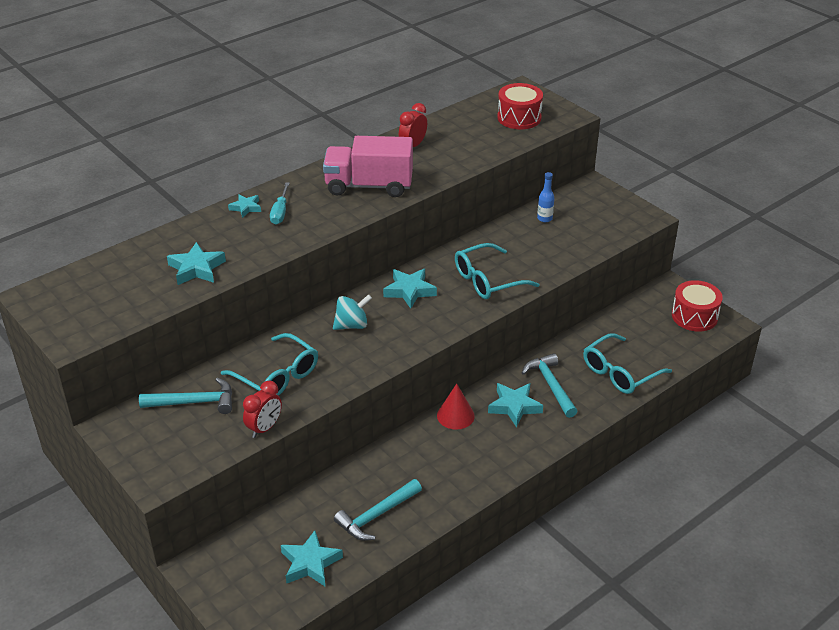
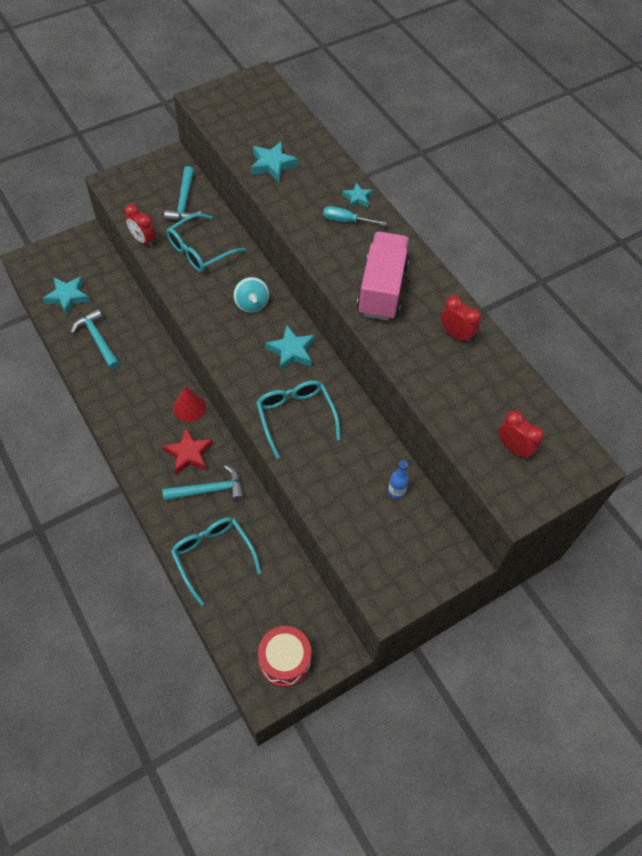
camera: 95 degrees right, 20 degrees up
turquoise star [488,383,543,427] -> red star [162,428,213,475]
red drum [497,83,543,129] -> red clock [498,410,544,459]

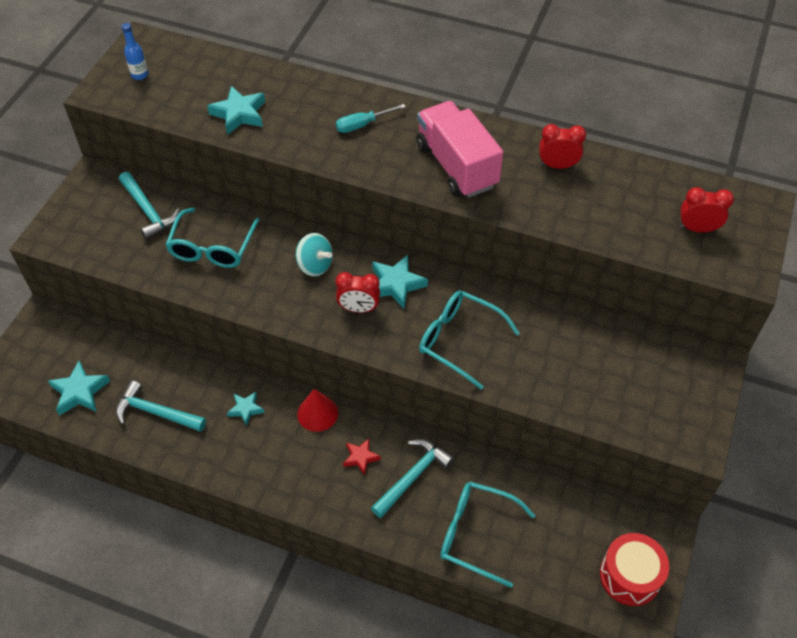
camera: 35 degrees left, 5 degrees down
red clock [125,204,156,247] -> red clock moved to [336,272,380,313]
red star [162,428,213,475] -> red star [343,439,381,475], size x0.62
turquoise star [342,182,373,208] -> turquoise star moved to [227,392,265,426]
blue bottle [388,460,409,499] -> blue bottle moved to [121,23,148,80]

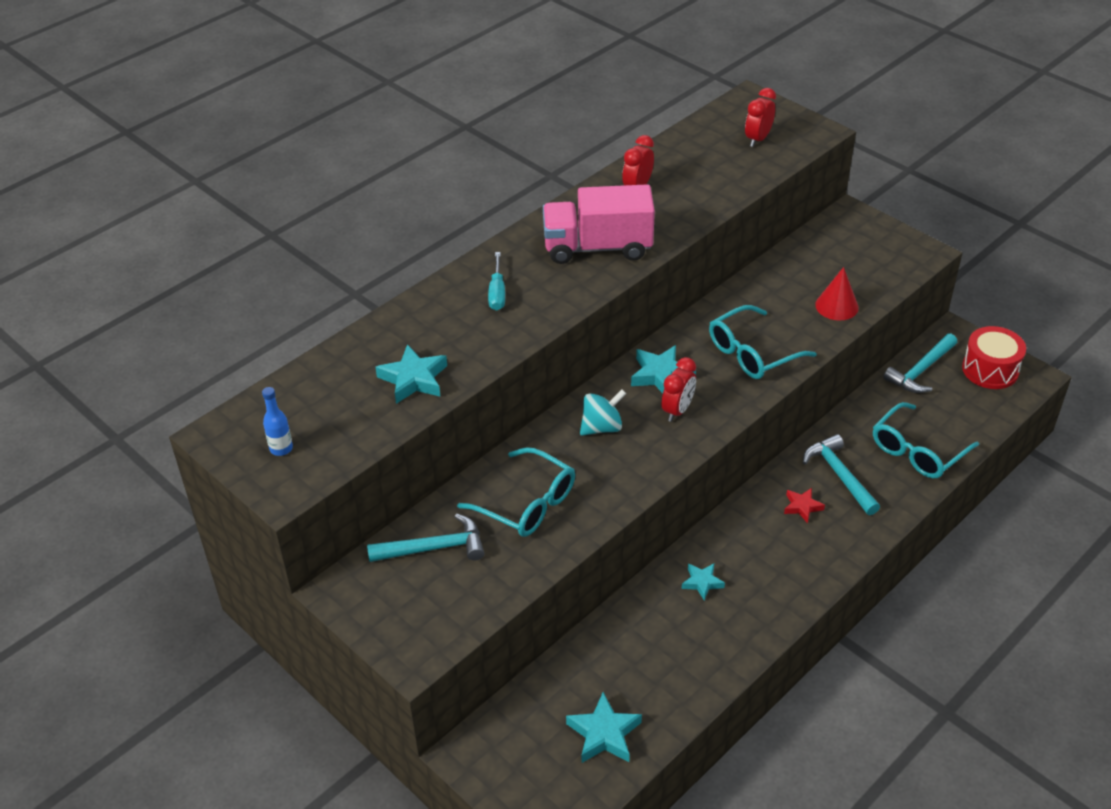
camera: 65 degrees left, 10 degrees down
turquoise hammer [116,380,206,432] -> turquoise hammer moved to [883,333,957,393]
red cone [297,389,338,432] -> red cone moved to [815,267,859,320]

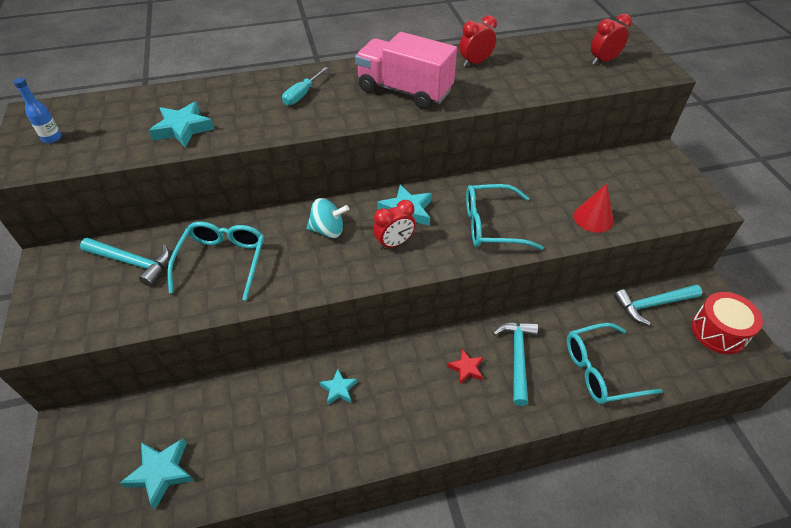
camera: 30 degrees right, 5 degrees up
turquoise glasses [457,447,575,537] -> turquoise glasses turned 150 degrees counterclockwise [167,222,264,301]

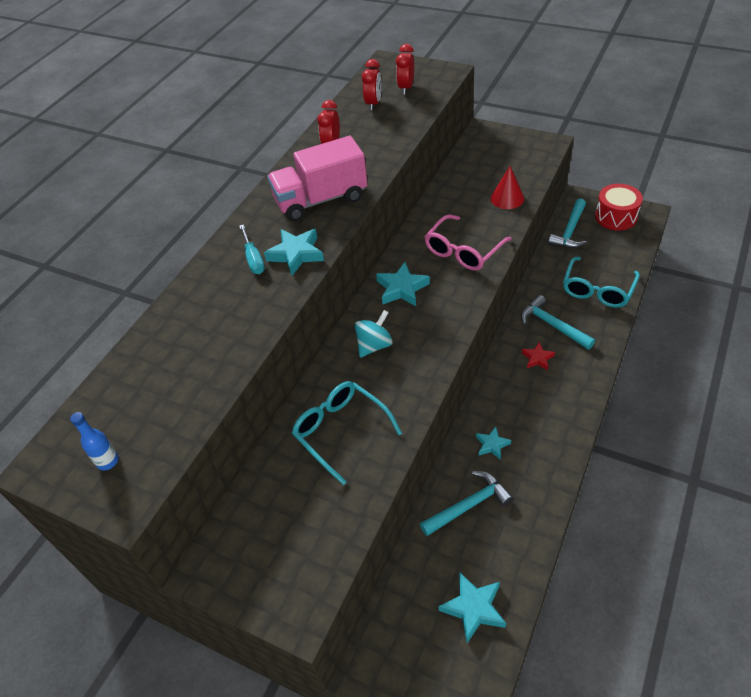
camera: 45 degrees left, 0 degrees up
turquoise hammer [80,238,170,286] -> turquoise hammer moved to [420,471,513,536]
turquoise star [149,102,214,148] -> turquoise star moved to [264,229,324,276]
red clock [373,200,416,250] -> red clock moved to [362,59,382,110]
turquoise glasses [466,184,543,250] -> pink glasses [424,214,512,271]

